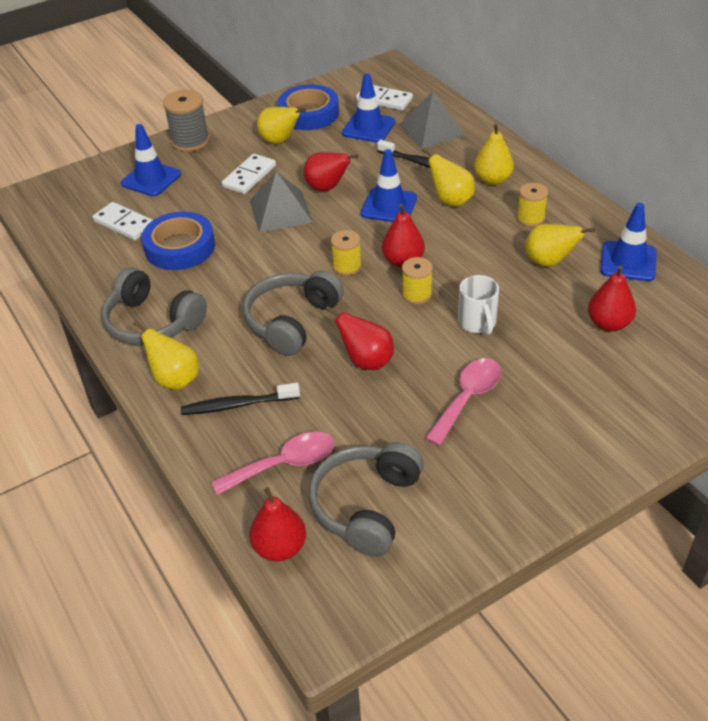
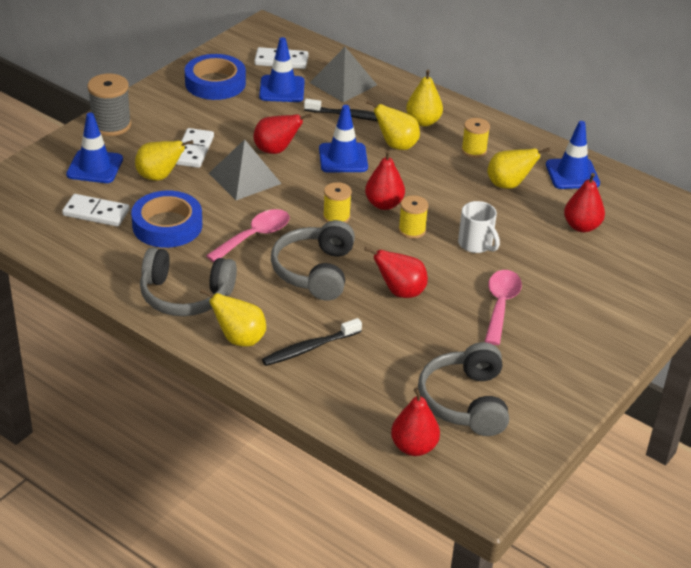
camera: 25 degrees left, 5 degrees down
pink spoon [211,431,335,495] -> pink spoon moved to [206,209,290,262]
yellow pear [257,107,306,144] -> yellow pear moved to [135,140,193,181]

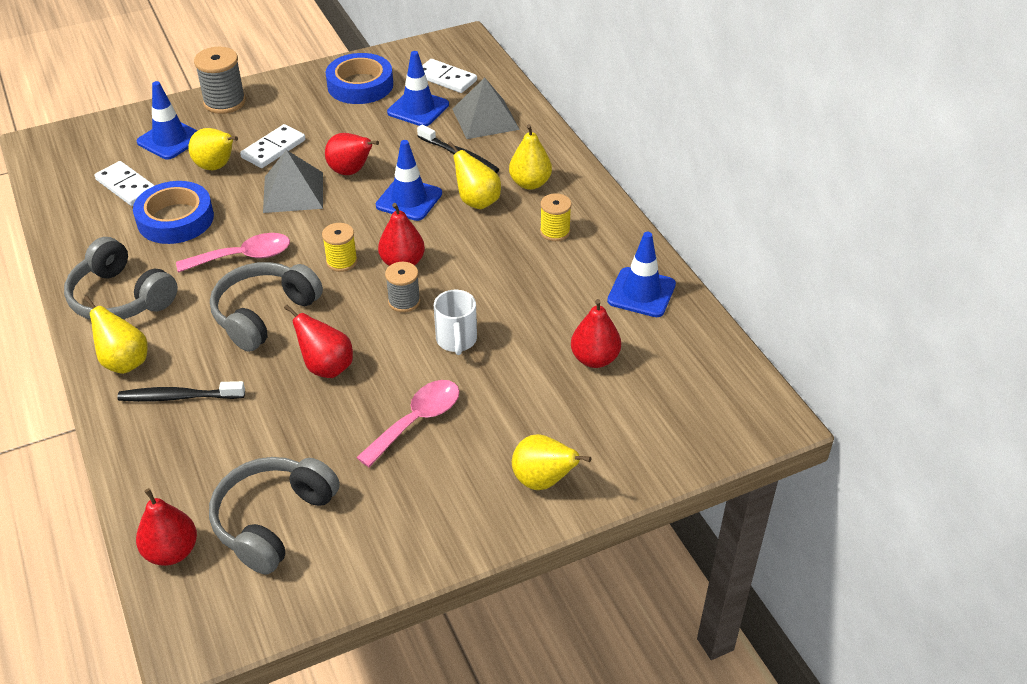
camera: 30 degrees right, 5 degrees up
yellow spool [398,195,428,239] -> grey spool [385,262,420,312]
yellow pear [487,148,550,189] -> yellow pear moved to [512,434,591,490]

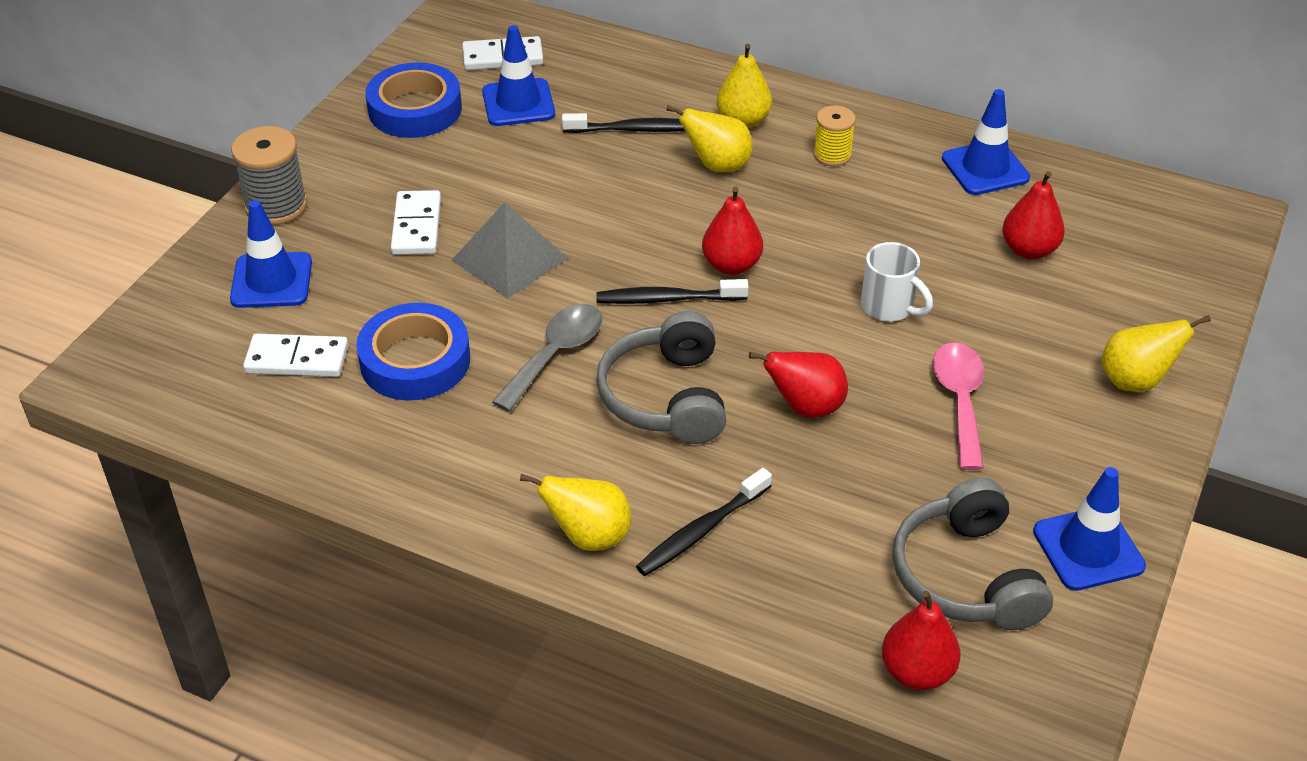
camera: 40 degrees left, 0 degrees up
grey headphones [64,237,178,320] -> none
pink spoon [176,233,290,273] -> grey spoon [492,304,602,412]
yellow pear [188,128,238,170] -> none
yellow spool [322,223,357,272] -> black toothbrush [596,279,749,304]
red pear [325,133,379,175] -> none
blue traffic cone [376,140,442,221] -> blue traffic cone moved to [1033,467,1146,591]
grey spool [385,262,420,312] -> none
grey pyramid [452,78,520,139] -> none

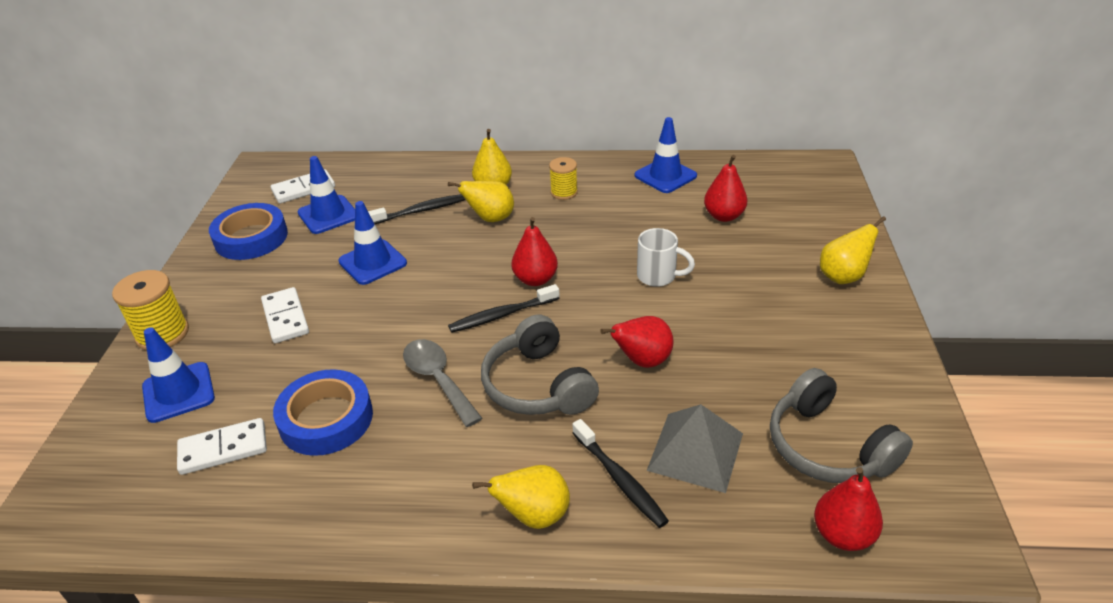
camera: 20 degrees left, 5 degrees down
grey spool [231,126,308,225] -> yellow spool [112,270,189,351]
grey pyramid [451,202,568,299] -> grey pyramid moved to [647,404,743,493]
grey spoon [492,304,602,412] -> grey spoon turned 45 degrees counterclockwise [403,339,482,427]
black toothbrush [636,468,772,576] -> black toothbrush turned 60 degrees counterclockwise [572,419,669,528]
pink spoon [933,342,984,470] -> none
blue traffic cone [1033,467,1146,591] -> blue traffic cone moved to [338,201,407,285]

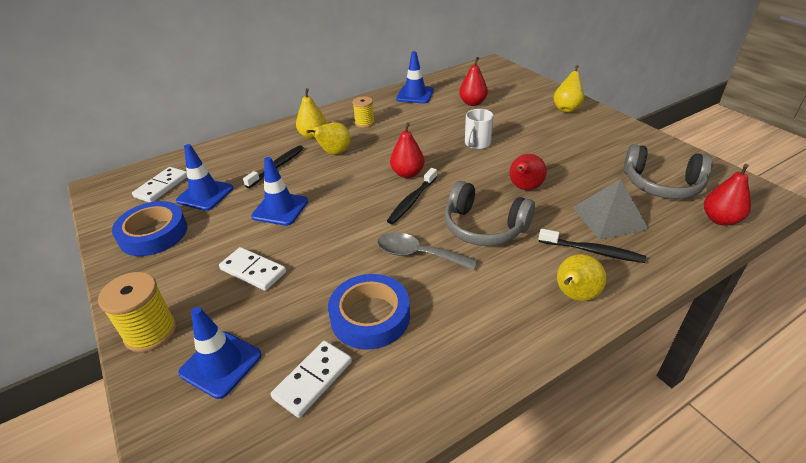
camera: 35 degrees left, 0 degrees up
white mug [637,228,695,287] -> white mug turned 135 degrees clockwise [465,109,494,149]

